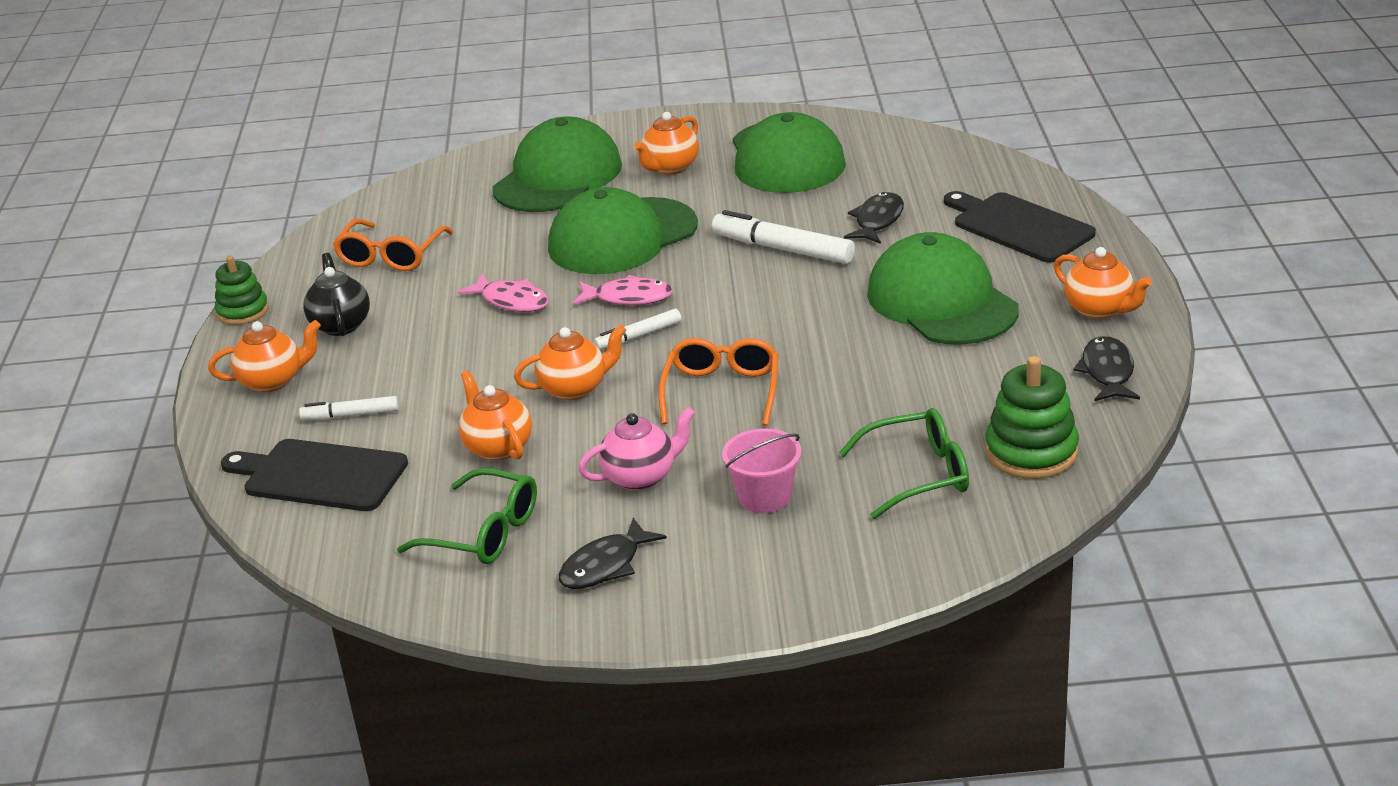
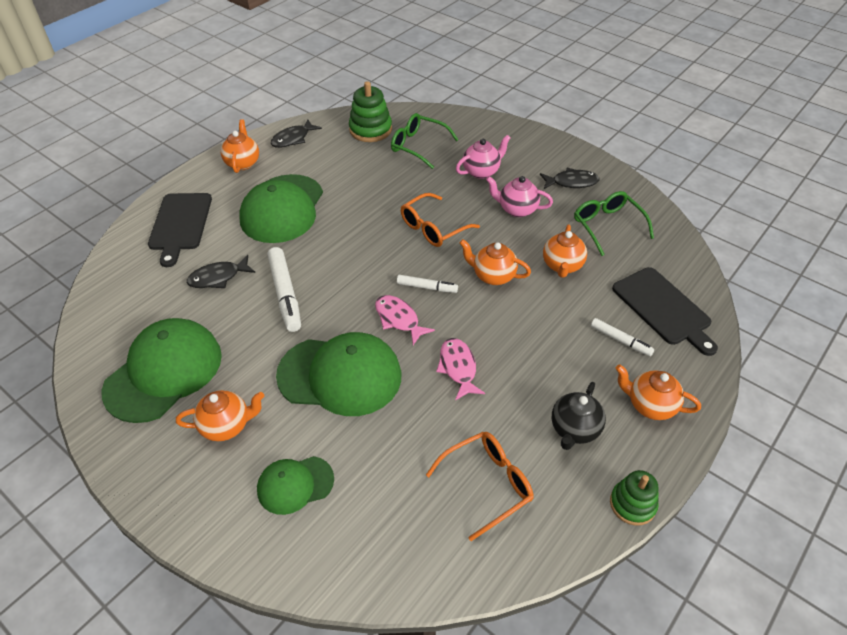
camera: 140 degrees left, 15 degrees up
green cap [492,116,622,212] -> green cap [257,456,334,515], size x0.55
pink bucket [722,428,801,513] -> pink teapot [456,135,511,179]

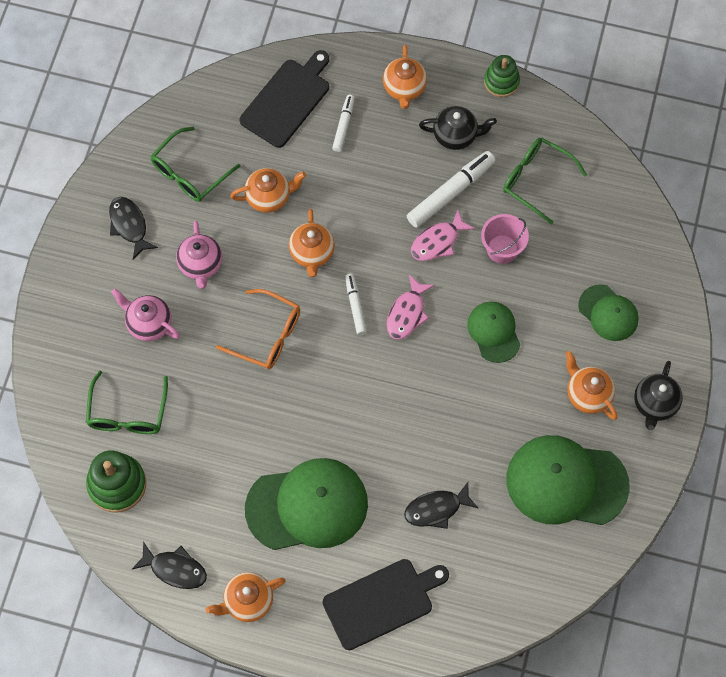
camera: 115 degrees left, 20 degrees up
black fish [187,255,255,288] -> black fish turned 120 degrees clockwise [404,482,479,529]
white marker [267,247,301,332] -> white marker moved to [407,151,496,228]
green cap [276,332,401,416] -> green cap [467,302,520,363], size x0.55
orange glasses [426,432,534,541] -> green glasses [503,137,587,225]
none -> pink bucket [481,214,529,264]
none -> black teapot [634,361,683,430]

